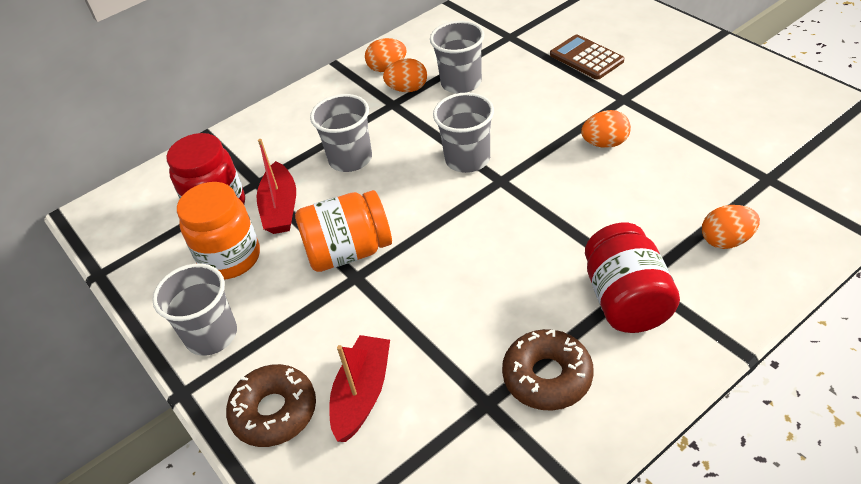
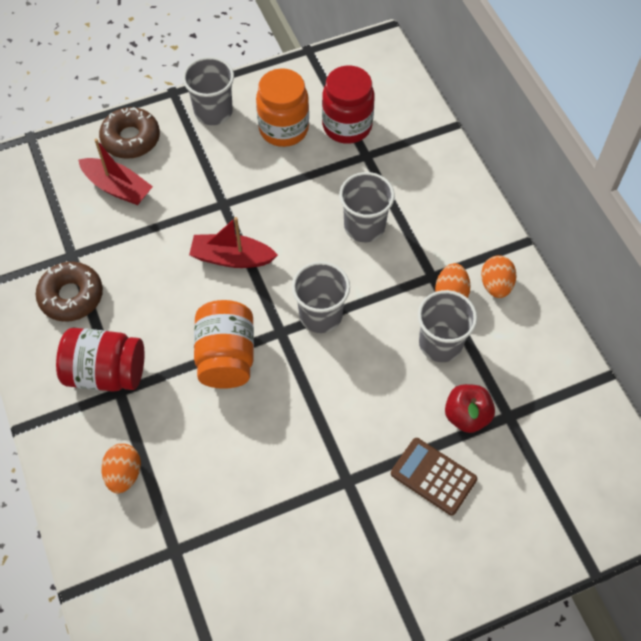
camera: 100 degrees right, 15 degrees up
red boat [257,139,296,234] -> red boat moved to [189,217,278,268]
orange jar [295,190,392,272] -> orange jar moved to [194,300,254,389]
brown calculator [550,34,624,80] -> brown calculator turned 120 degrees counterclockwise [391,438,477,516]
orange egg [581,110,631,148] -> none
none -> red apple [445,384,495,433]

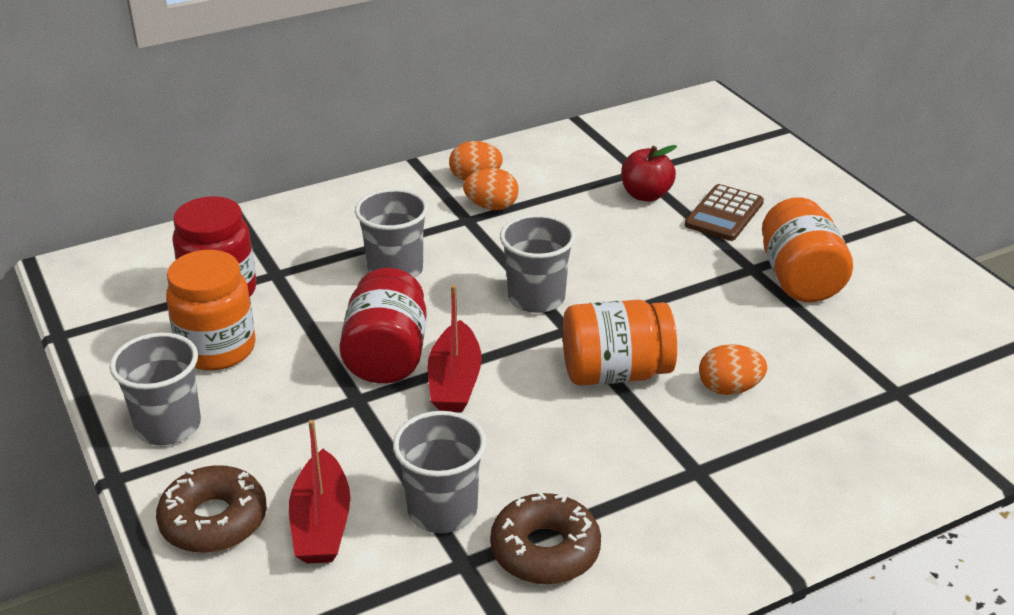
camera: 95 degrees left, 25 degrees down
red jar [56,328,145,392] -> red jar moved to [339,268,427,384]
red boat [78,139,153,205] -> red boat turned 150 degrees clockwise [289,420,350,564]
orange egg [101,444,141,493] -> orange egg moved to [699,344,767,395]
grey cup [418,290,477,362] -> grey cup moved to [393,411,486,533]
none -> orange jar [762,197,853,302]

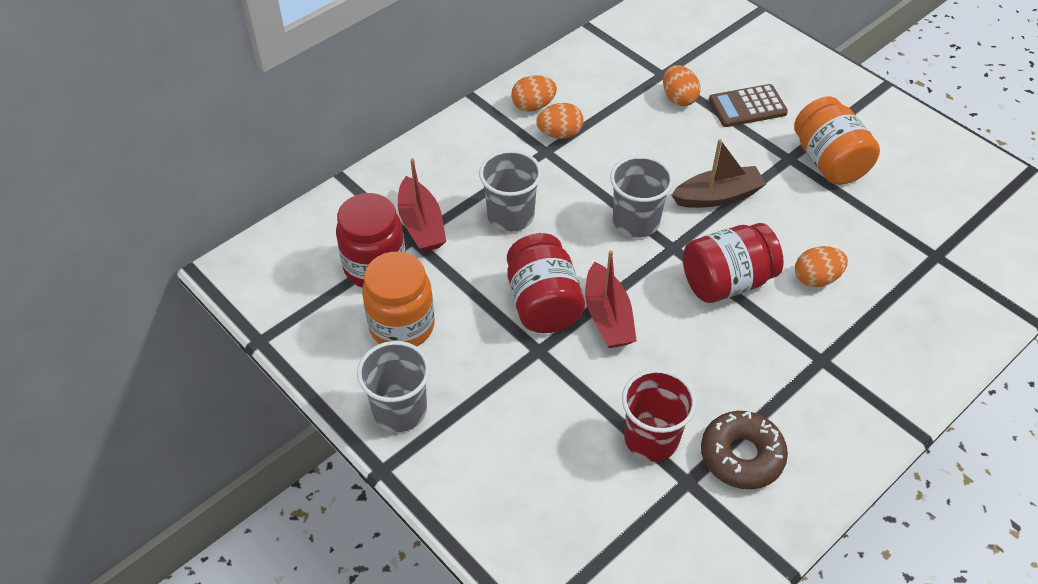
camera: 15 degrees left, 15 degrees up
brown donut [156,465,267,553] -> none
red boat [289,420,350,564] -> red boat moved to [398,158,446,252]
grey cup [393,411,486,533] -> red cup [622,369,696,462]
orange jar [563,300,677,386] -> red jar [683,223,784,303]
red apple [621,145,677,202] -> orange egg [663,65,700,106]
brown calculator [685,184,764,241] -> brown calculator turned 60 degrees clockwise [709,84,788,127]
none -> brown boat [671,139,766,208]

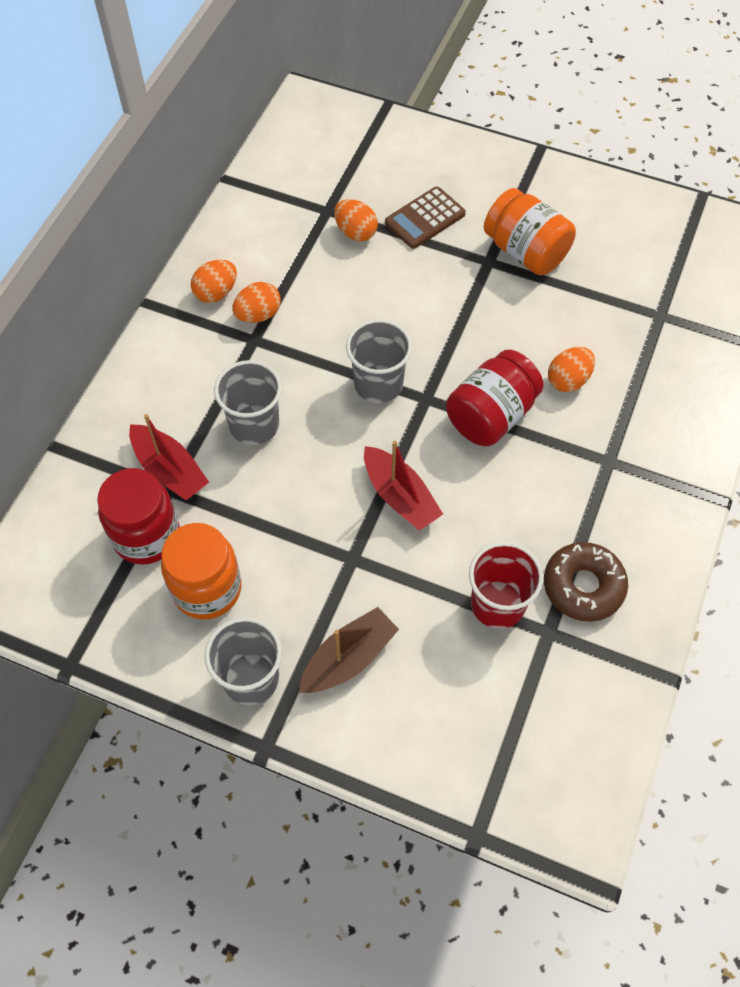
camera: 25 degrees left, 10 degrees up
red jar [507,233,585,333] -> none
brown boat [671,139,766,208] -> brown boat moved to [299,607,399,693]

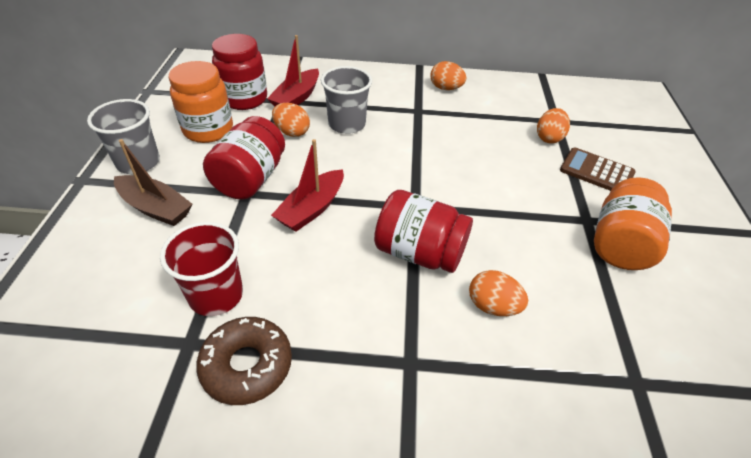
camera: 70 degrees right, 15 degrees down
orange egg [233,282,281,323] -> orange egg moved to [272,103,310,137]
grey cup [346,319,412,403] -> none
none -> red jar [203,116,285,200]

